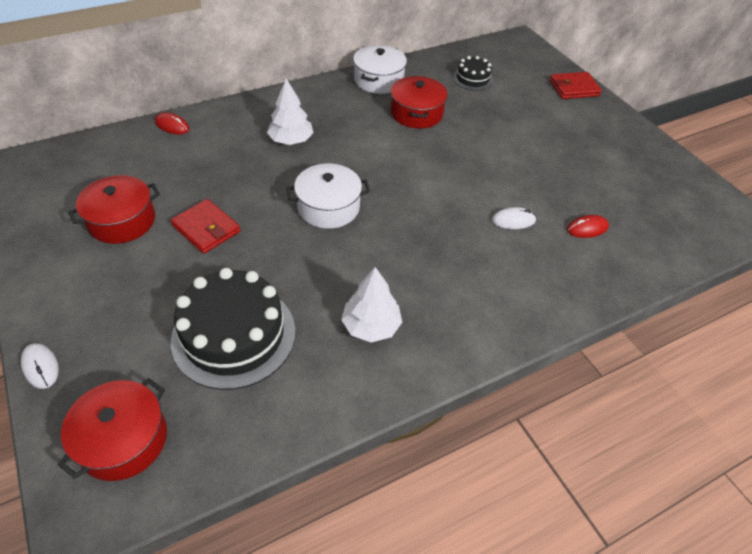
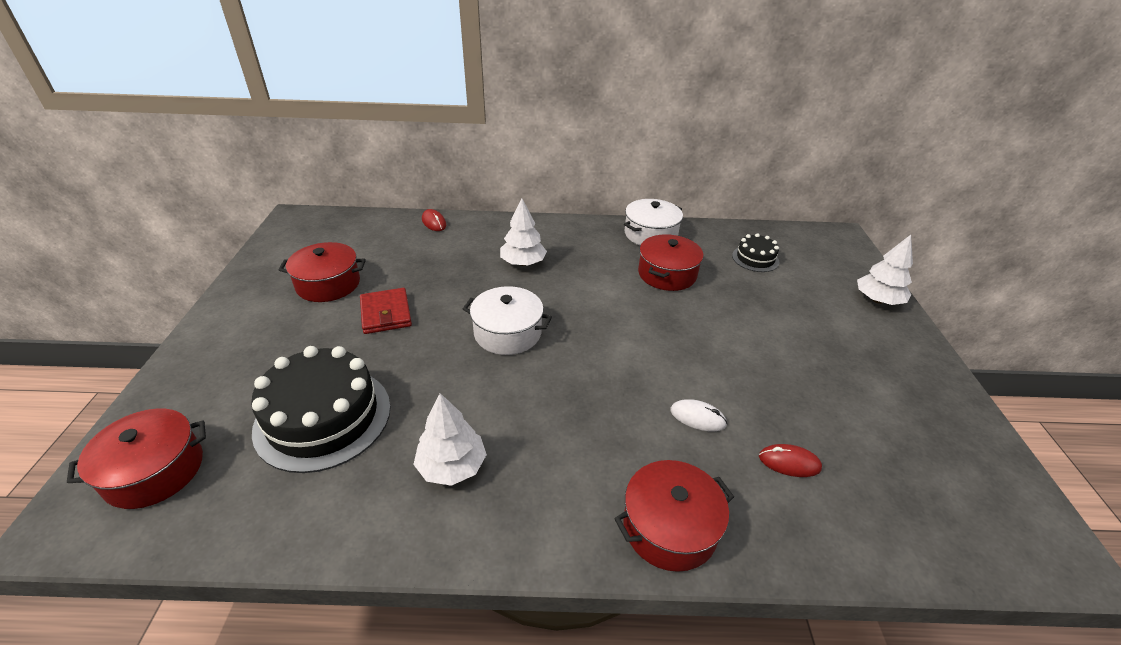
camera: 30 degrees right, 10 degrees down
white mouse [21,343,59,389] -> none
red wallet [549,72,602,99] -> white tree [857,235,913,305]
none -> red pot [614,460,734,572]

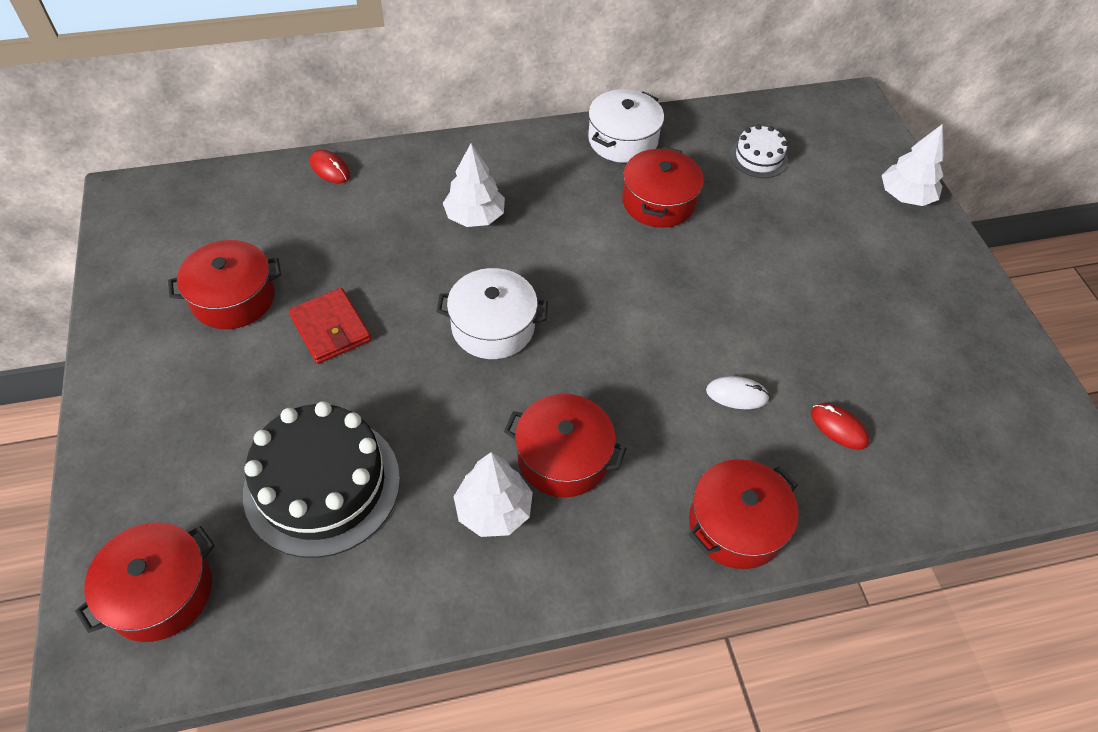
camera: 15 degrees left, 15 degrees up
black cake [732,233,779,272] -> white cake [730,124,788,178]
red mouse [759,444,822,477] -> red mouse turned 45 degrees clockwise [811,403,869,450]
none -> red pot [504,394,627,497]

